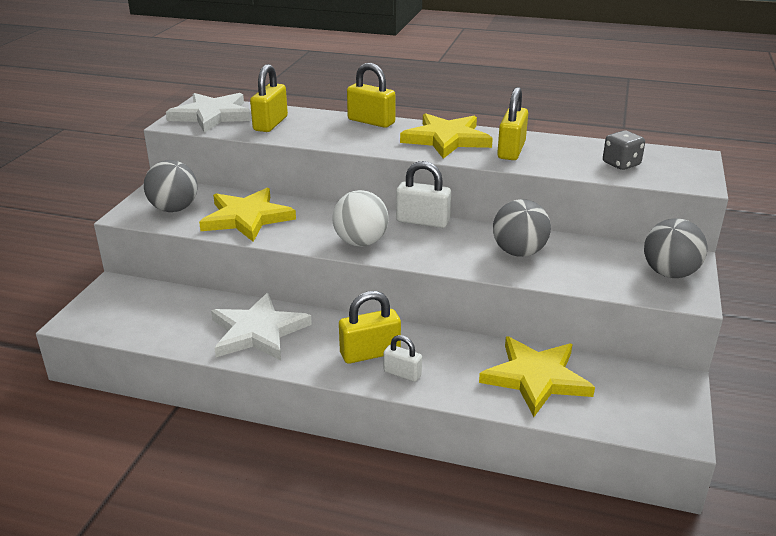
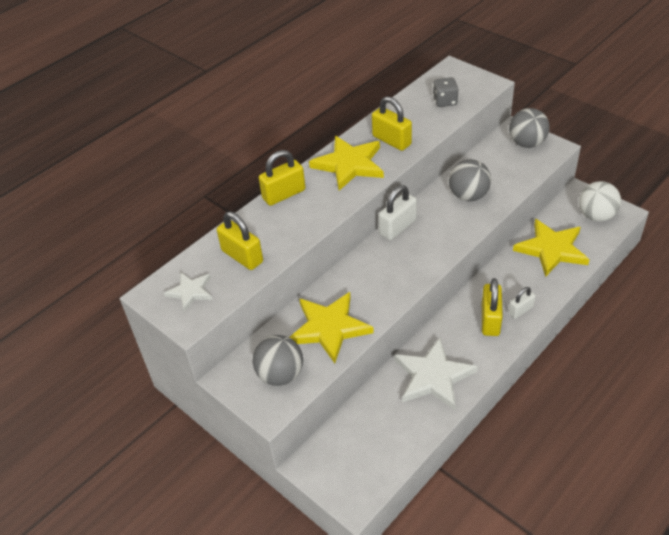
camera: 60 degrees left, 15 degrees up
white star [166,93,252,133] -> white star [164,273,213,312], size x0.56
white ball [332,190,388,247] -> white ball moved to [579,181,621,222]

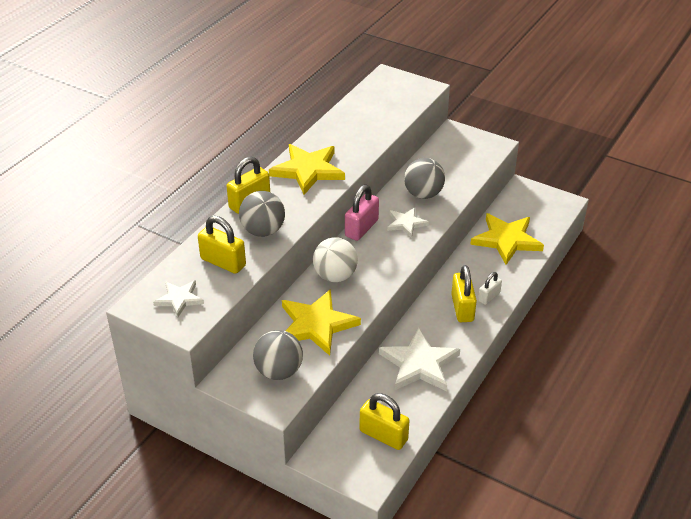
camera: 15 degrees left, 5 degrees down
yellow padlock [372,96,412,151] -> yellow padlock moved to [359,393,410,450]
white padlock [378,185,417,240] -> pink padlock [345,185,379,241]
grey dice [433,77,458,107] -> none
grey ball [509,108,550,148] -> grey ball moved to [239,191,285,237]
white ball [579,181,621,222] -> white ball moved to [313,237,358,282]
none -> white star [387,208,429,238]

